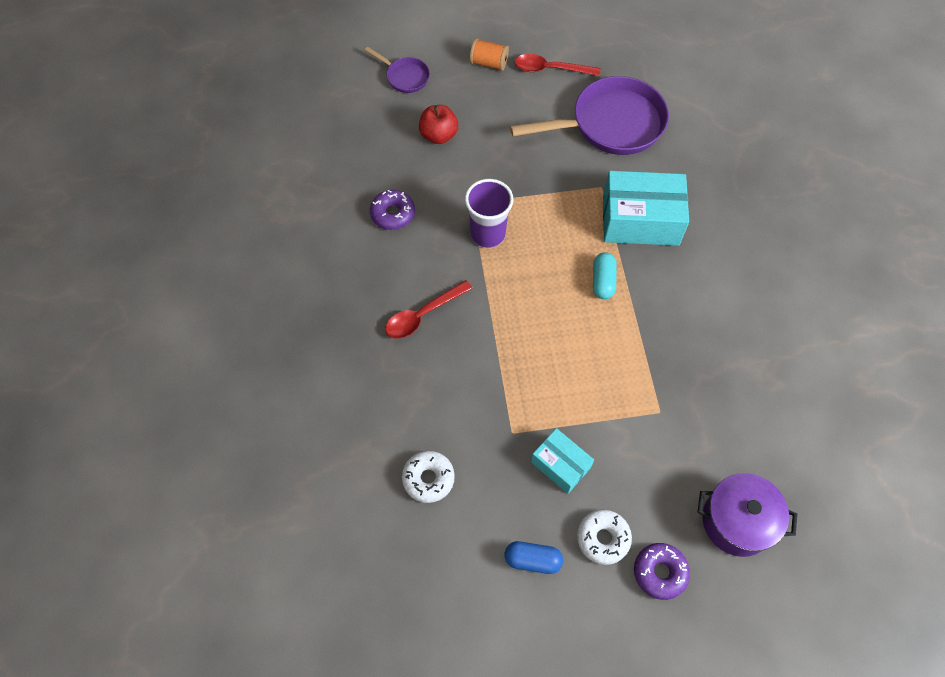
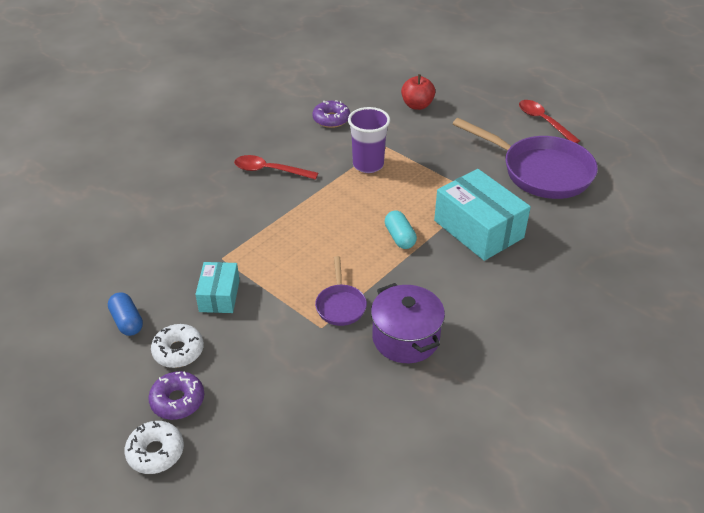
camera: 50 degrees right, 20 degrees down
purple pan [365,47,430,93] -> purple pan moved to [315,256,367,326]
white donut [402,451,455,503] -> white donut moved to [124,421,184,474]
orange spool [470,38,509,71] -> none
turquoise capsule [593,252,617,299] -> turquoise capsule turned 75 degrees counterclockwise [385,210,417,249]
purple pot [697,473,797,557] -> purple pot moved to [371,283,445,363]

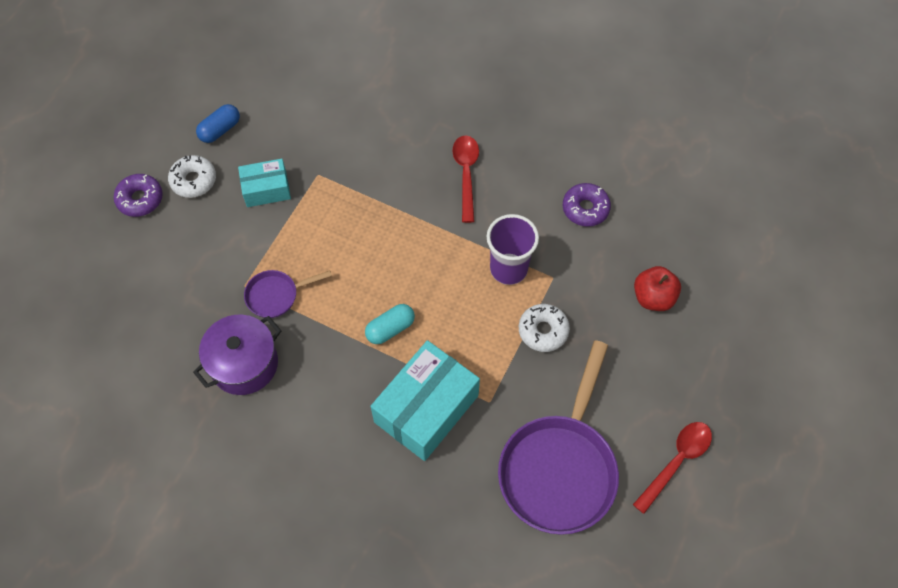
camera: 75 degrees right, 20 degrees up
white donut [124,421,184,474] -> white donut moved to [519,304,570,352]

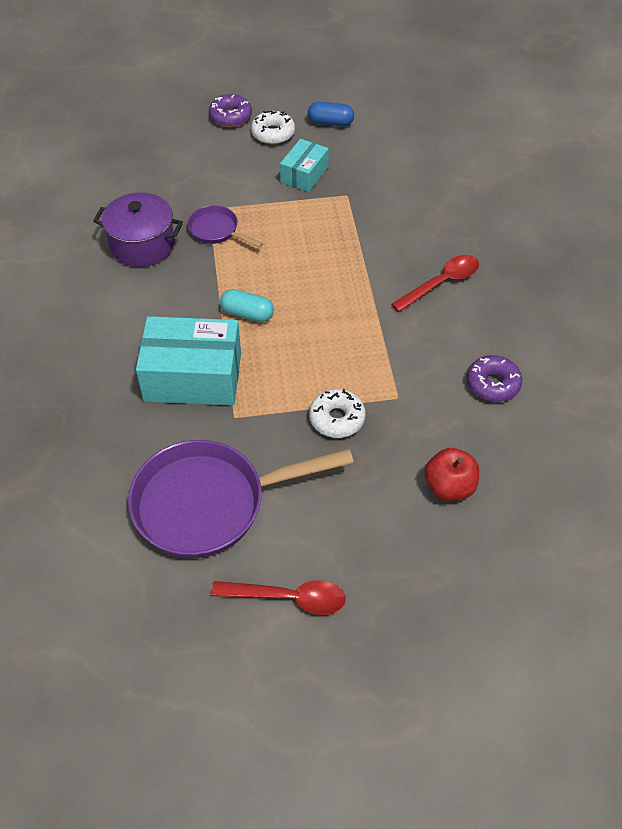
camera: 55 degrees right, 10 degrees down
turquoise box [238,159,291,207] -> turquoise box turned 75 degrees clockwise [280,139,329,192]
purple cup [487,214,539,285] -> none

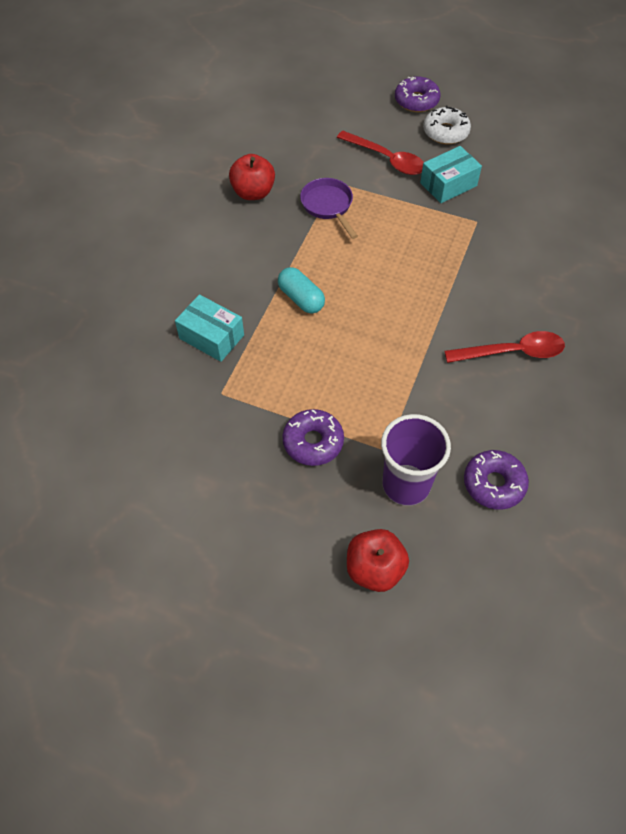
camera: 30 degrees right, 5 degrees up
purple pot [93,192,183,267] -> red apple [229,154,275,200]
purple pan [128,440,354,558] -> none
turquoise box [136,316,241,406] -> turquoise box [175,294,244,362], size x0.56
red spoon [212,580,346,615] -> red spoon moved to [337,131,424,175]
blue capsule [308,102,354,127] -> none
white donut [309,389,366,438] -> purple donut [282,409,344,466]
none -> purple cup [381,414,451,506]

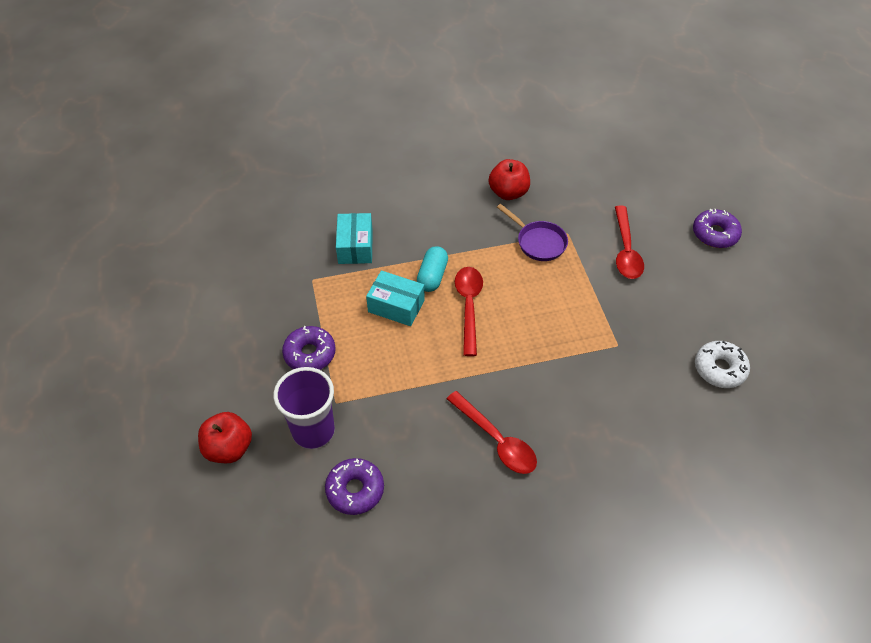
camera: 55 degrees right, 5 degrees down
purple pan [300,178,358,239] -> purple pan turned 105 degrees clockwise [497,204,568,261]
turquoise box [420,146,482,203] -> turquoise box moved to [366,270,425,326]
white donut [423,106,471,144] -> white donut moved to [695,341,750,388]
none -> red spoon [455,267,483,356]

